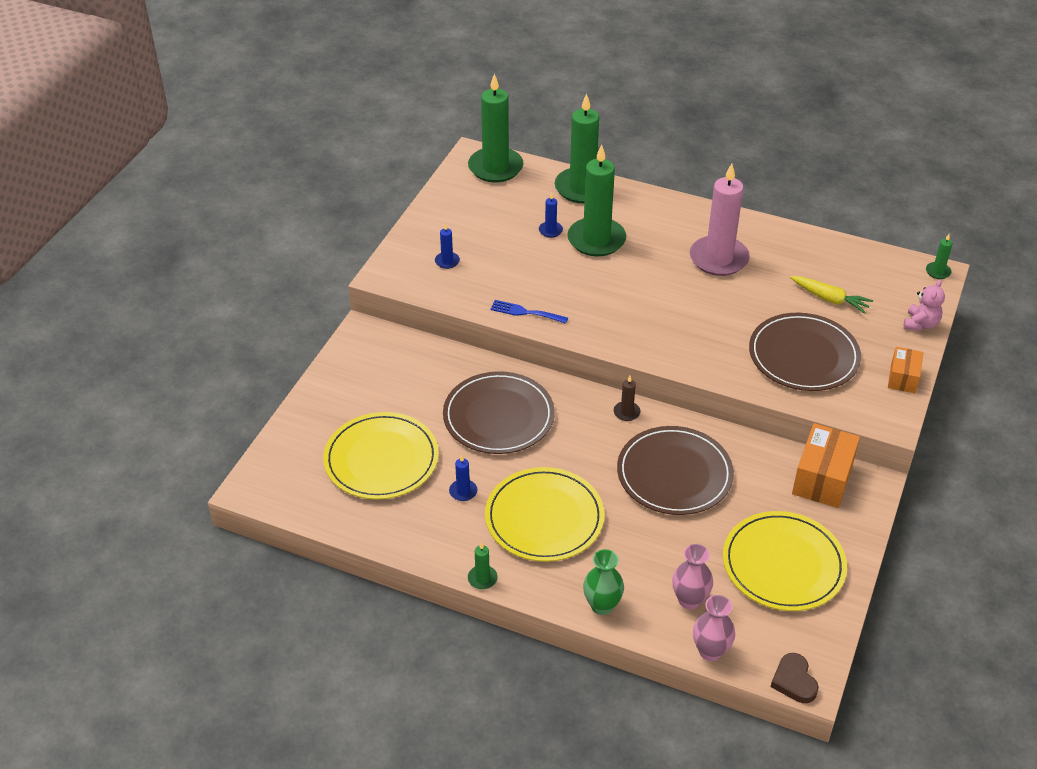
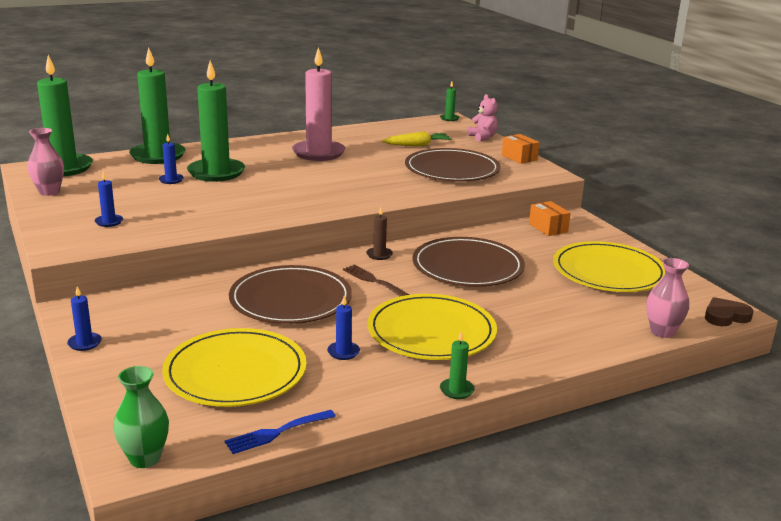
camera: 50 degrees left, 20 degrees down
blue fork [490,300,568,324] -> blue fork moved to [225,410,336,454]
green vase [583,549,624,615] -> green vase moved to [113,366,169,468]
pink vase [672,544,713,610] -> pink vase moved to [28,128,64,196]
brown heart [771,653,819,703] -> brown heart turned 135 degrees clockwise [705,297,754,326]
orange box [792,423,860,508] -> orange box [529,201,571,236], size x0.60
none -> blue candle [67,286,102,351]
none -> brown fork [343,265,409,296]

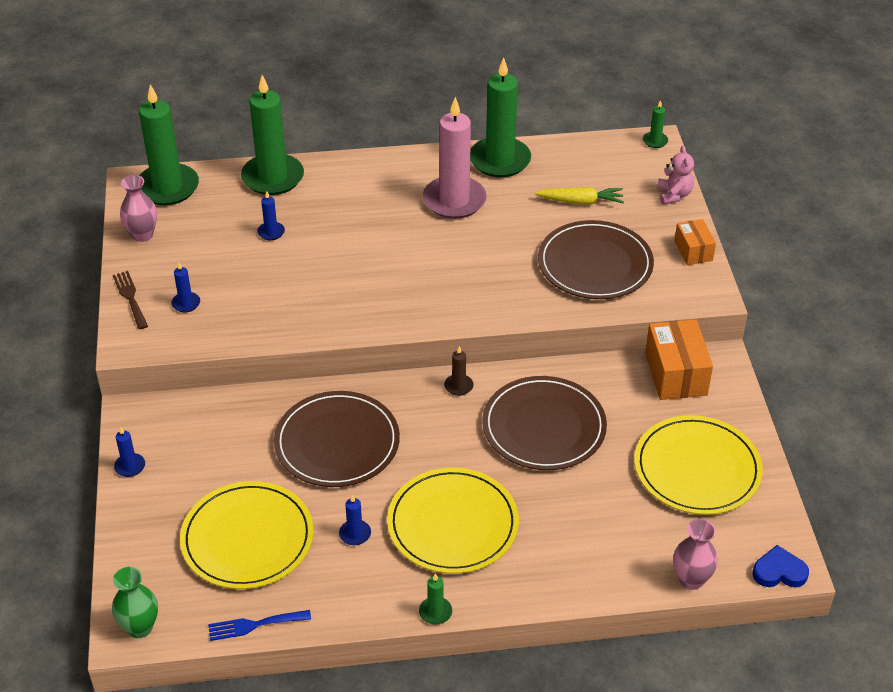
camera: 20 degrees right, 20 degrees up
green candle [187,61,245,182] -> green candle moved to [470,57,531,177]
brown fork [343,265,409,296] -> brown fork moved to [113,271,148,329]
orange box [529,201,571,236] -> orange box [645,319,713,400], size x1.68
brown heart [705,297,754,326] -> blue heart [752,545,809,587]

